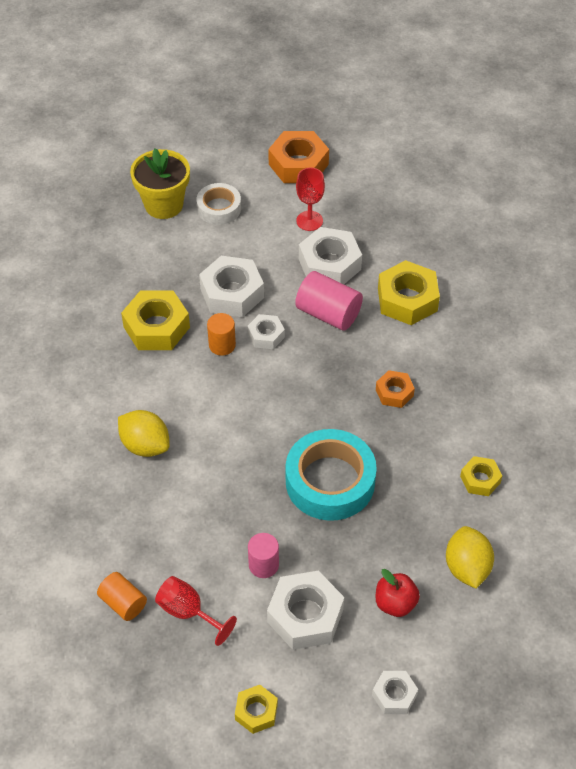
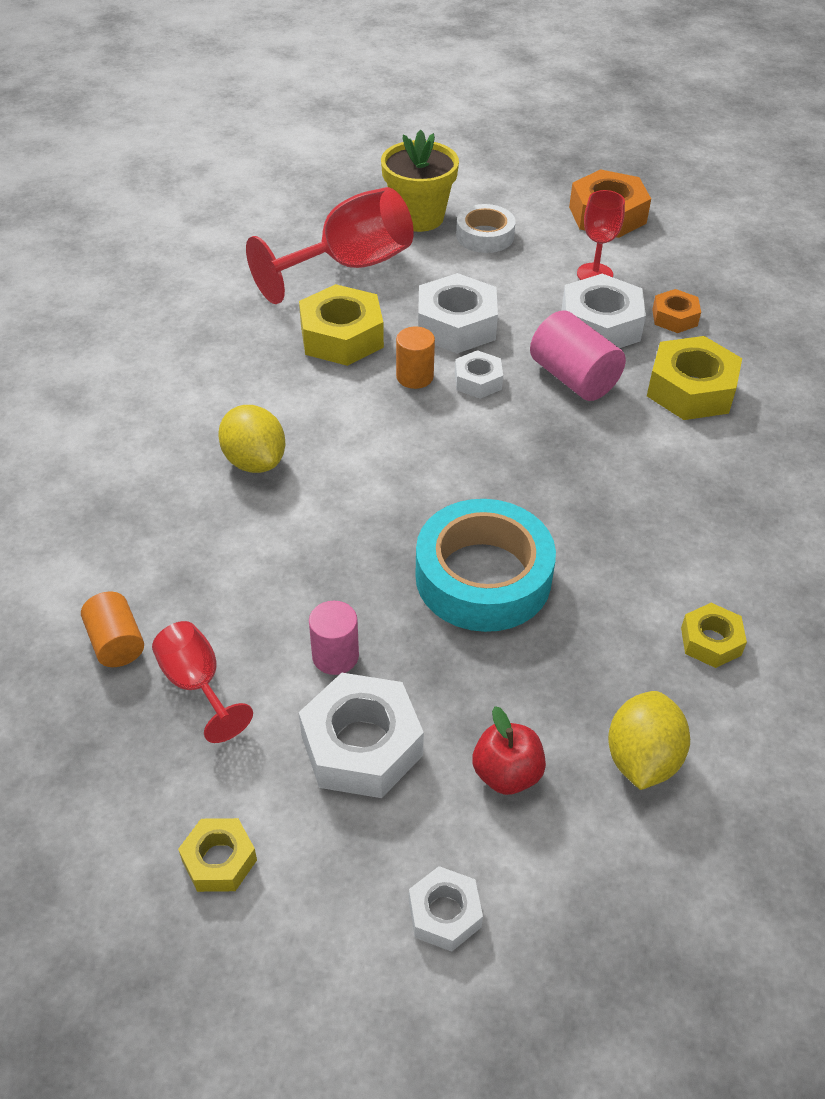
camera: 20 degrees right, 5 degrees down
orange nut [376,370,415,408] -> orange nut moved to [652,289,701,333]
none -> red goblet [246,187,414,304]

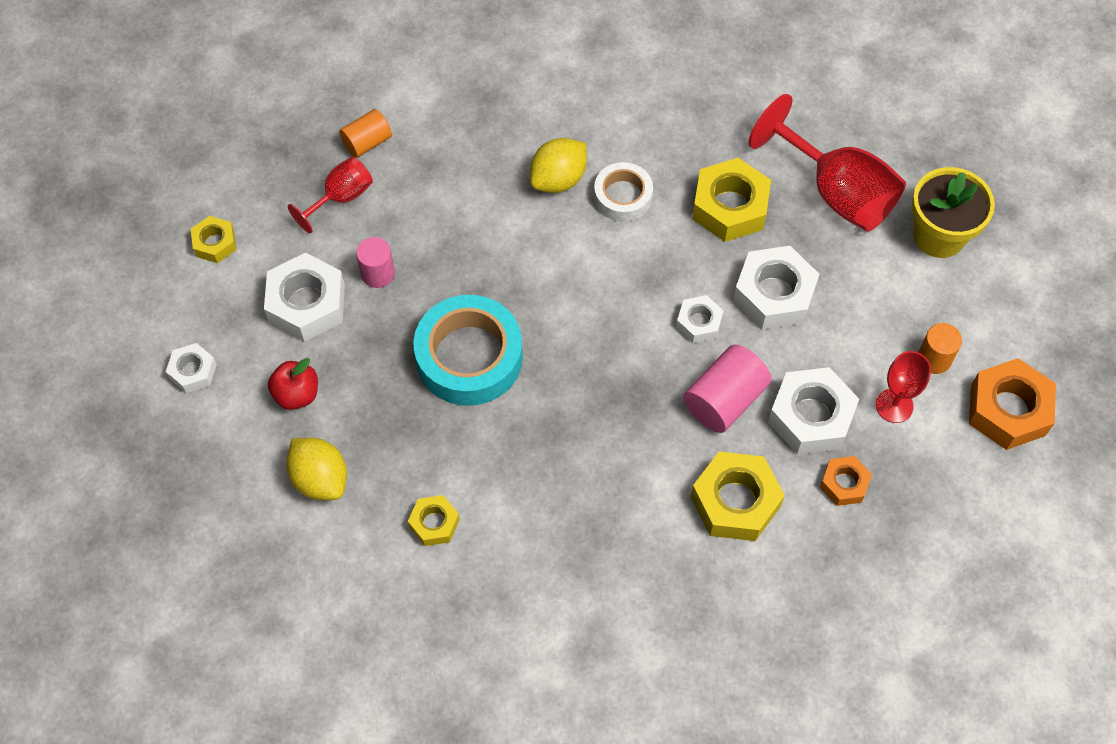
camera: 80 degrees right, 15 degrees up
orange cylinder [396,326,435,389] -> orange cylinder moved to [918,323,962,374]
white tape [456,204,516,253] -> white tape moved to [594,162,653,222]
yellow lemon [608,691,690,790] -> yellow lemon turned 45 degrees clockwise [286,438,347,500]

